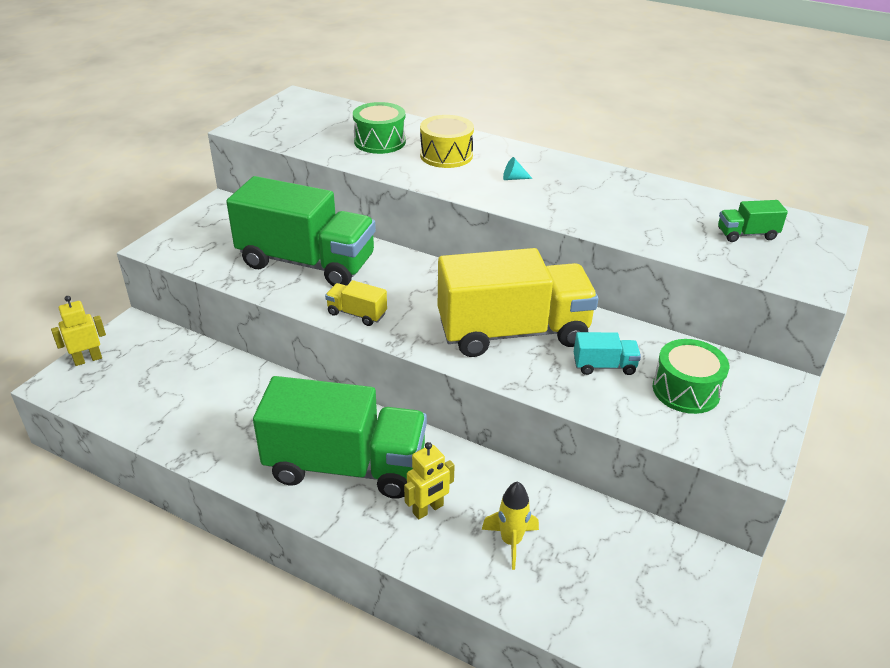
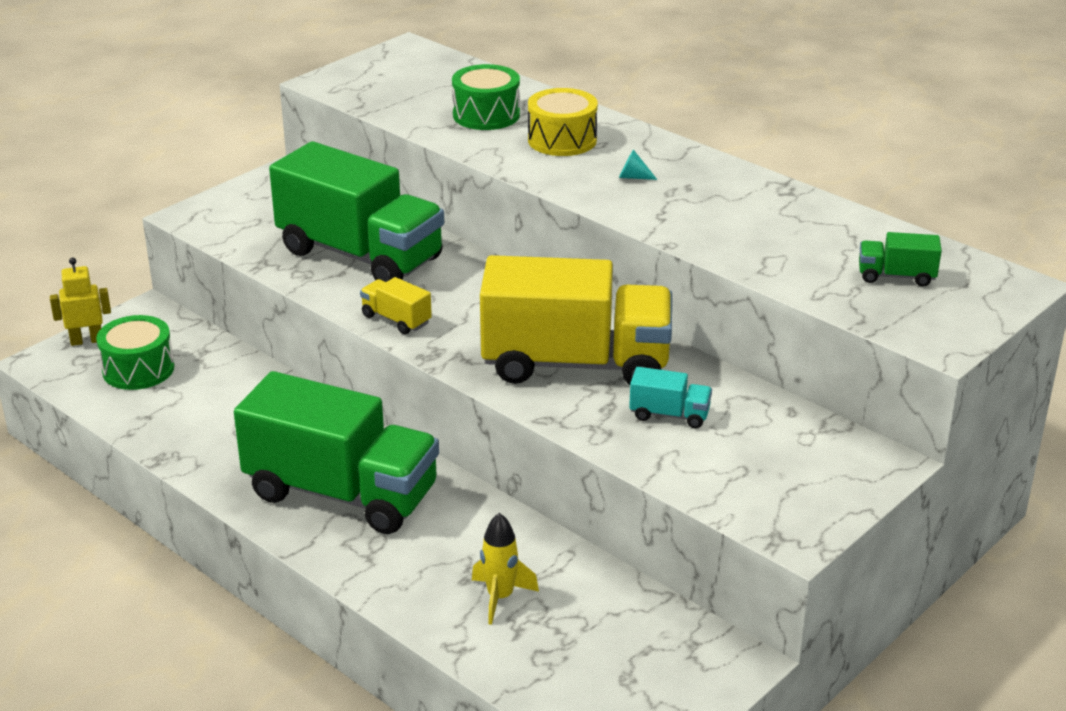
camera: 15 degrees right, 5 degrees down
yellow robot [404,442,455,519] -> none
green drum [653,339,729,414] -> green drum moved to [96,315,174,390]

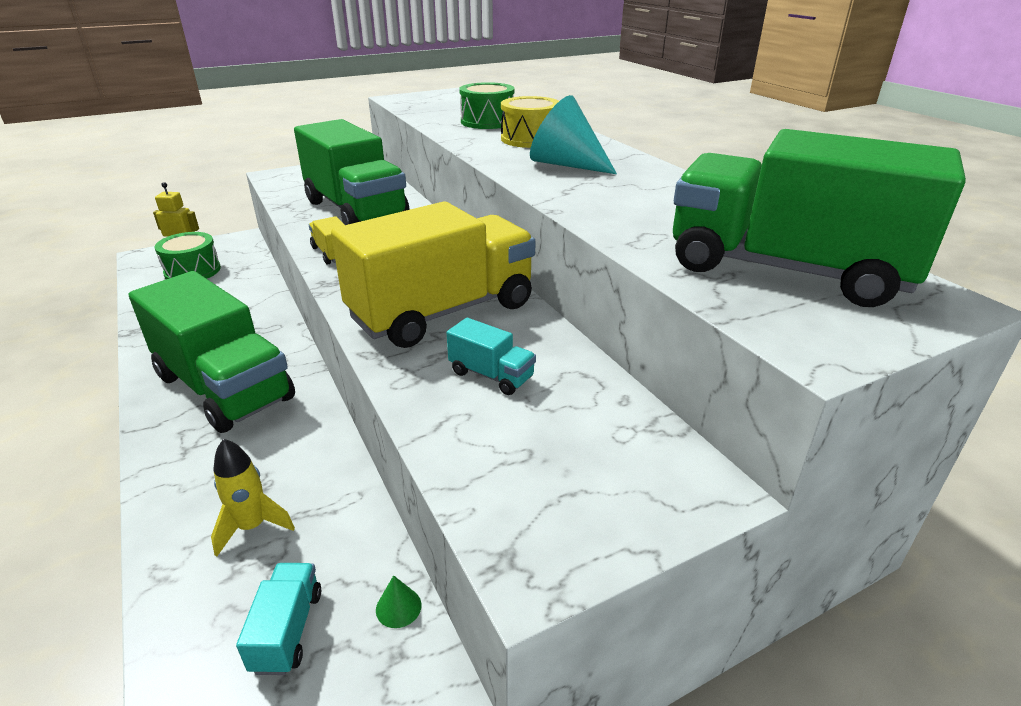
camera: 20 degrees right, 0 degrees up
yellow truck [480,255,672,385] -> yellow truck turned 60 degrees counterclockwise [331,201,536,348]
turquoise cone [619,150,658,180] -> turquoise cone [530,95,617,174], size x2.48
green truck [859,232,942,287] -> green truck [673,129,966,307], size x2.48
none -> turquoise truck [236,563,321,675]
none -> green cone [376,575,421,628]

